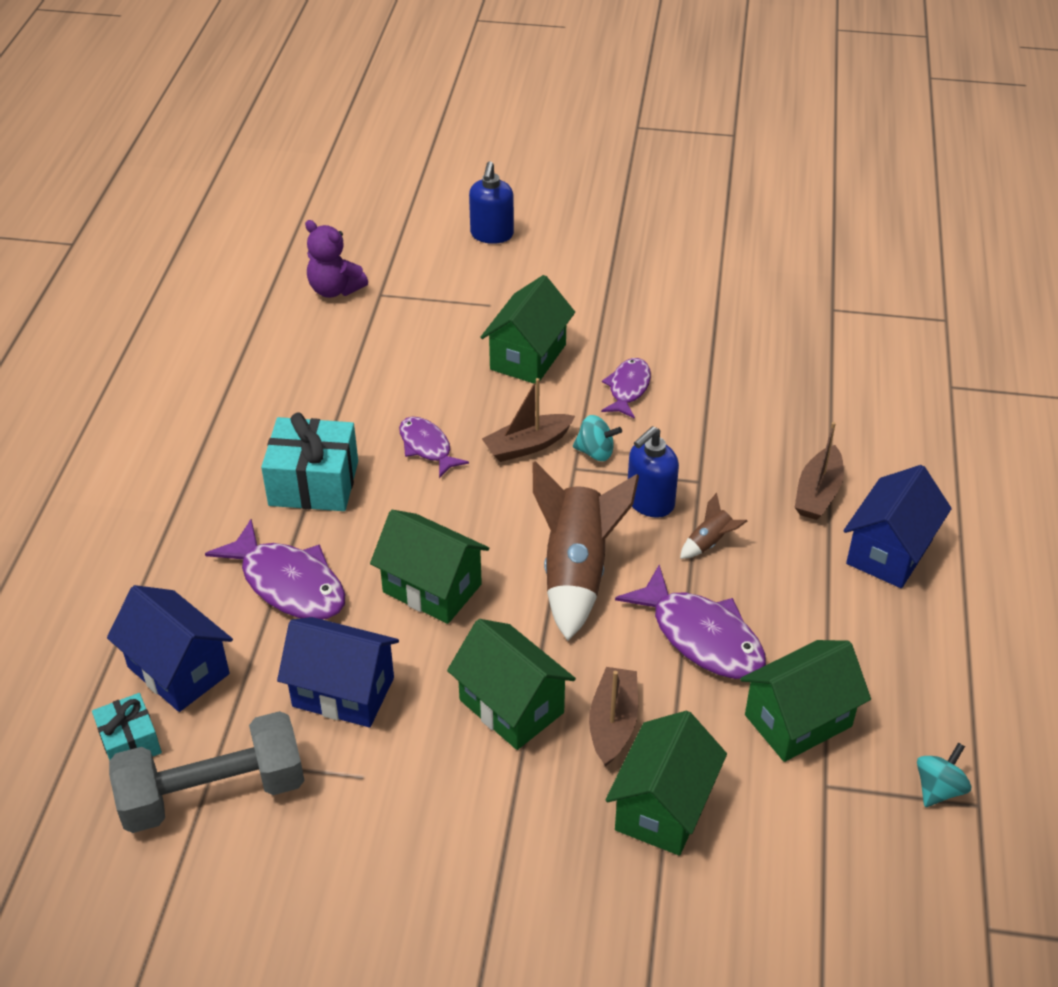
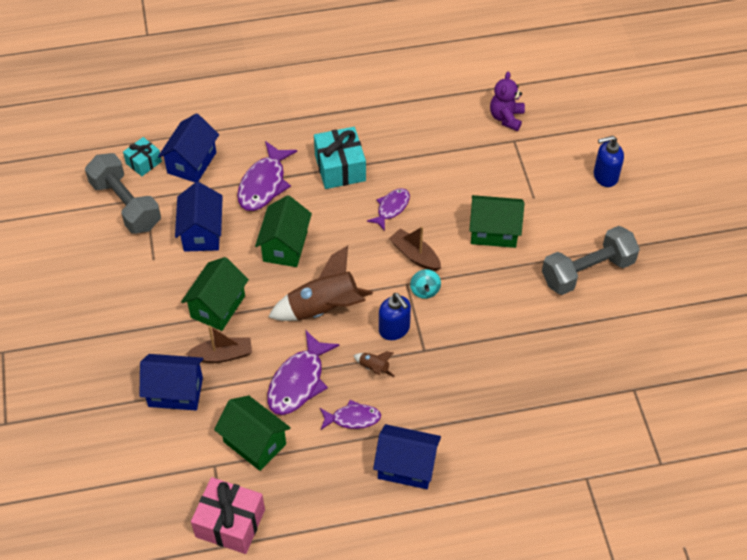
camera: 70 degrees right, 10 degrees up
purple fish [601,358,651,419] -> purple fish moved to [320,400,381,430]
green house [605,711,727,856] -> blue house [139,354,203,410]
blue soap dispenser [628,426,679,518] -> blue soap dispenser turned 150 degrees counterclockwise [379,293,411,340]
brown boat [795,422,844,520] -> none
turquoise spinning top [917,743,971,807] -> pink gift [191,477,265,554]
none -> grey dumbbell [542,226,640,295]

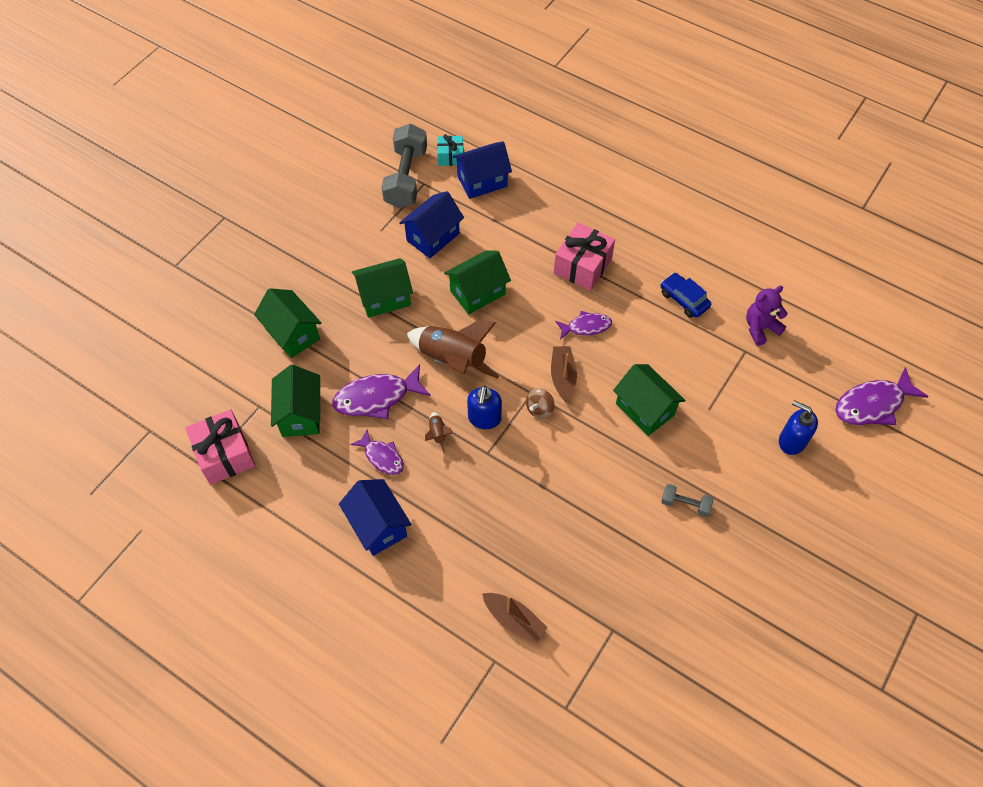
camera: 45 degrees right, 5 degrees up
blue house [139,354,203,410] -> green house [254,288,321,358]
brown boat [186,325,252,363] -> brown boat moved to [482,593,548,643]
purple fish [237,141,297,211] -> purple fish moved to [836,367,929,425]
turquoise gift [314,127,366,189] -> pink gift [554,222,615,291]
turquoise spinning top [410,269,441,299] -> brown spinning top [526,388,555,419]
grey dumbbell [542,226,640,295] -> grey dumbbell [661,484,713,517], size x0.48
none -> blue car [661,273,711,318]

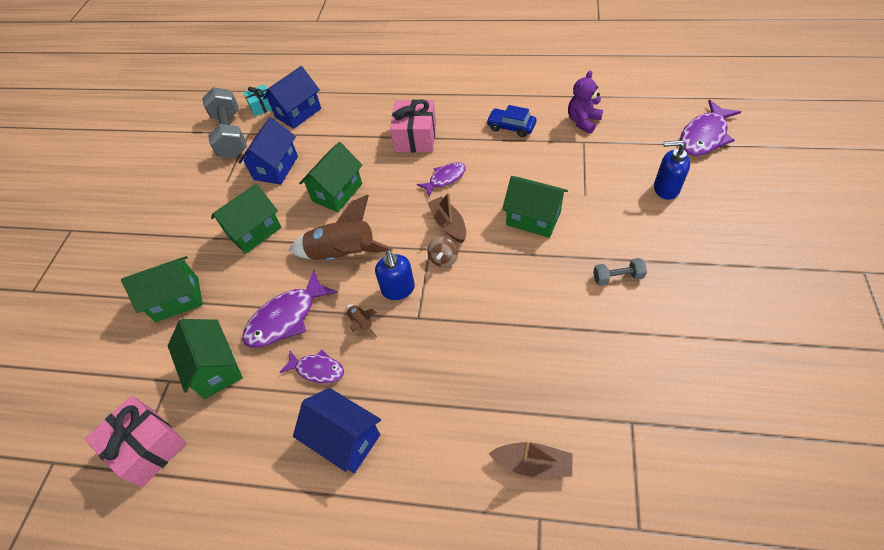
camera: 20 degrees left, 5 degrees down
green house [254,288,321,358] -> green house turned 45 degrees counterclockwise [121,256,203,322]

